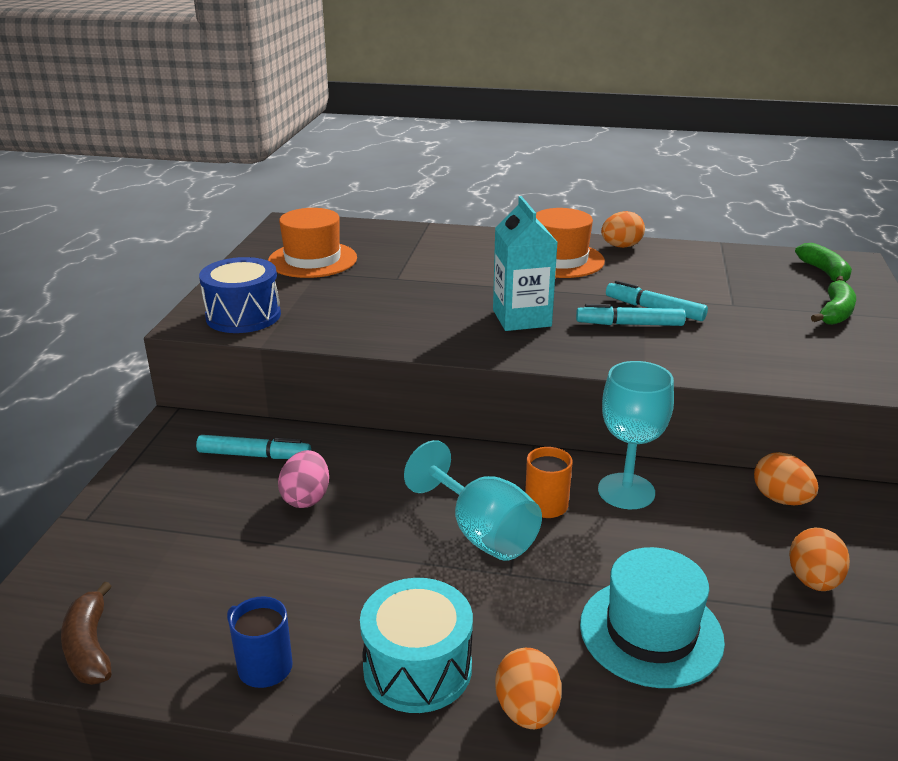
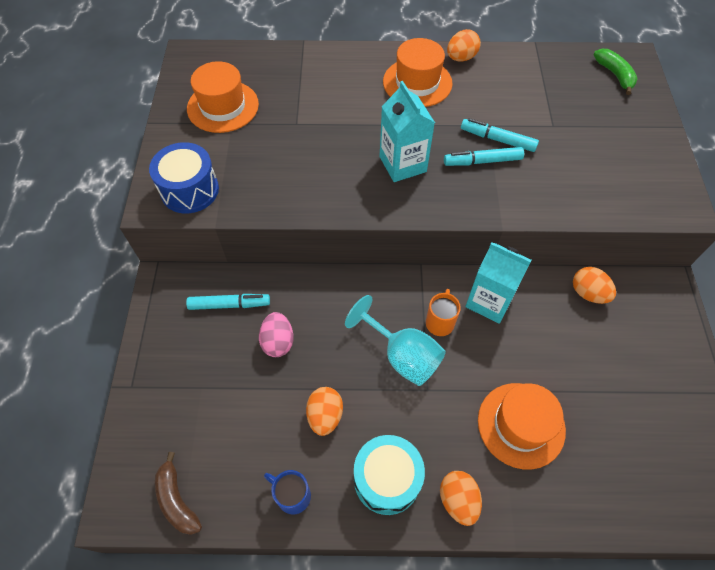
camera: 10 degrees left, 30 degrees up
turquoise hat [580,547,725,688] -> orange hat [478,383,566,470]
turquoise goblet [598,361,674,509] -> turquoise carton [465,242,532,324]
orange egg [789,528,850,591] -> orange egg moved to [306,387,343,436]
green banana [811,280,856,325] -> none

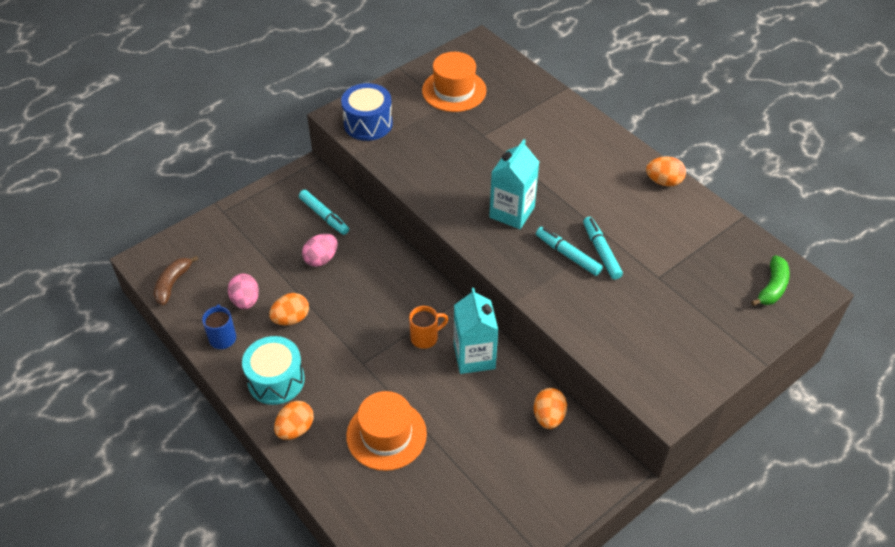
camera: 50 degrees right, 10 degrees down
turquoise goblet [345,295,446,386] -> none
orange hat [383,38,453,107] -> none
none -> pink egg [228,274,259,309]

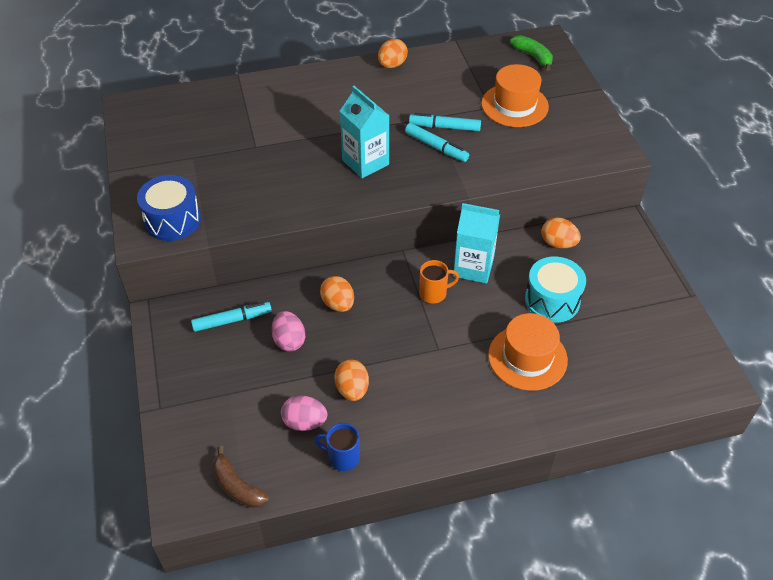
camera: 65 degrees left, 0 degrees up
turquoise drum [242,336,305,405] -> turquoise drum moved to [525,257,586,323]
orange egg [274,401,314,440] -> orange egg moved to [320,276,354,312]
orange mug [409,306,448,349] -> orange mug turned 75 degrees clockwise [419,260,459,304]
orange hat [422,52,487,112] -> orange hat moved to [481,64,549,127]
turquoise marker [536,227,603,276] -> turquoise marker turned 120 degrees counterclockwise [405,123,469,162]

